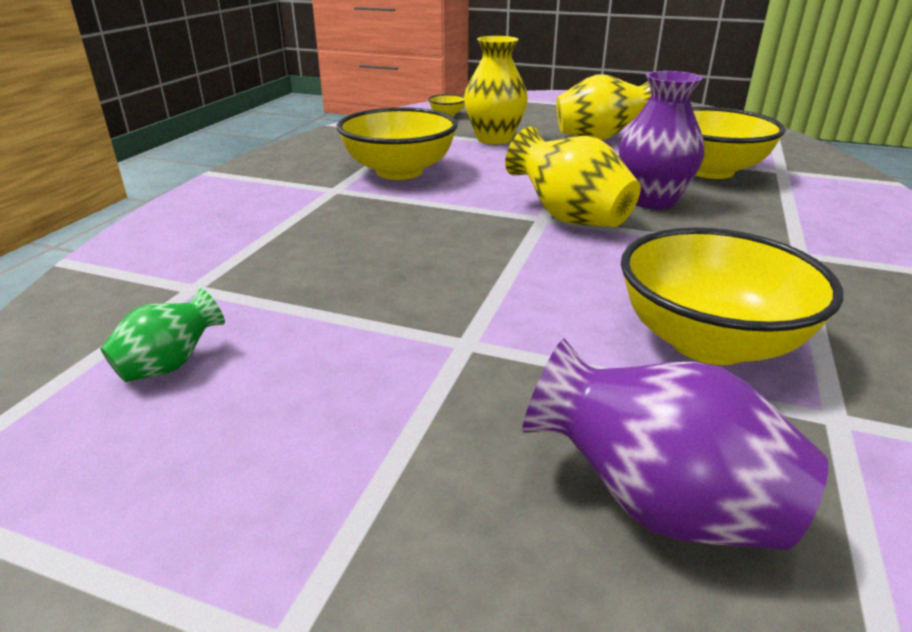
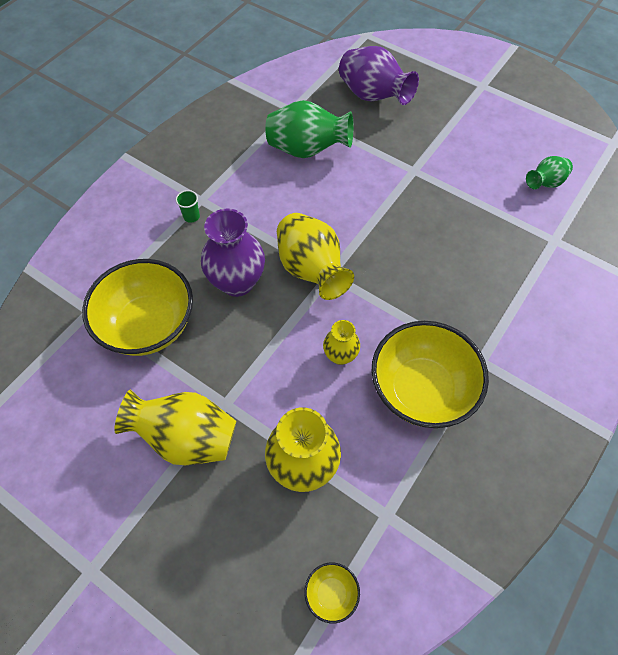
camera: 165 degrees left, 30 degrees up
yellow bowl [621,227,843,365] -> green vase [265,100,353,158]
none -> green cup [176,190,200,223]
none -> yellow vase [323,320,360,365]

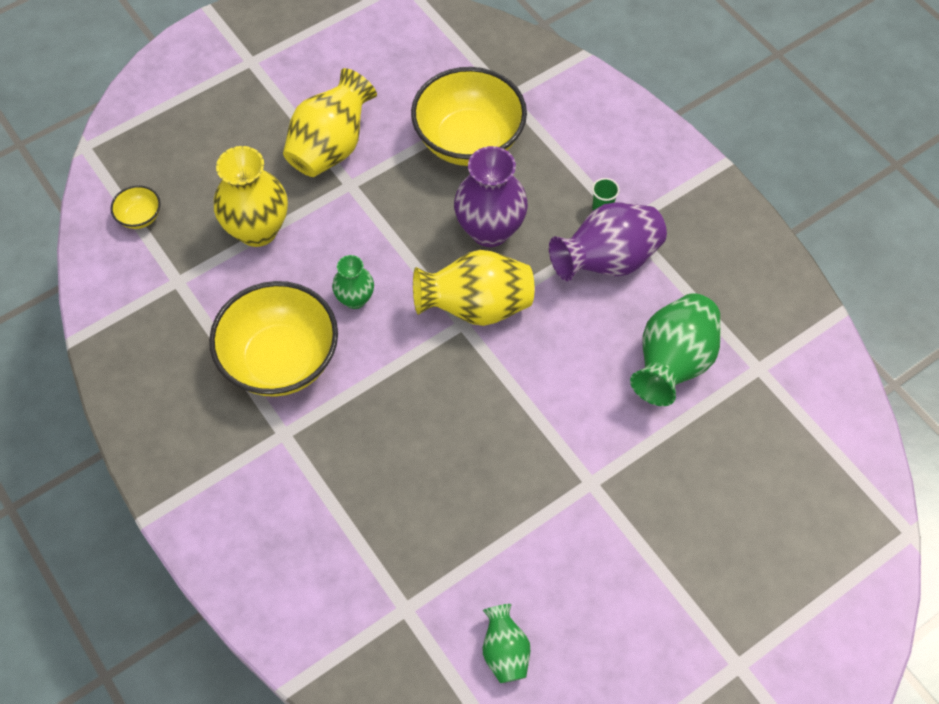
camera: 110 degrees right, 0 degrees up
yellow vase [323,320,360,365] -> green vase [332,255,374,309]
purple vase [339,46,419,105] -> purple vase moved to [549,202,667,281]

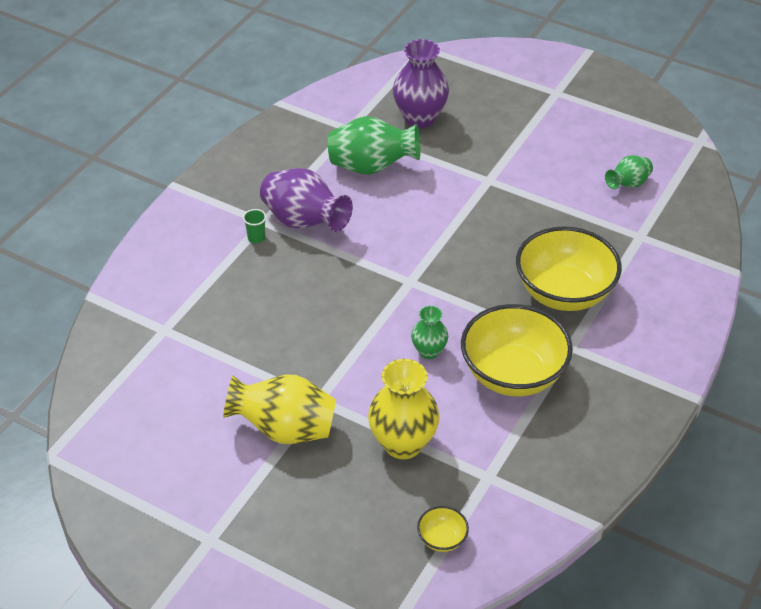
camera: 115 degrees left, 15 degrees down
yellow bowl [411,67,527,166] -> yellow bowl moved to [516,226,622,311]
yellow vase [413,250,535,326] -> none
purple vase [454,146,528,247] -> purple vase moved to [393,39,449,128]

